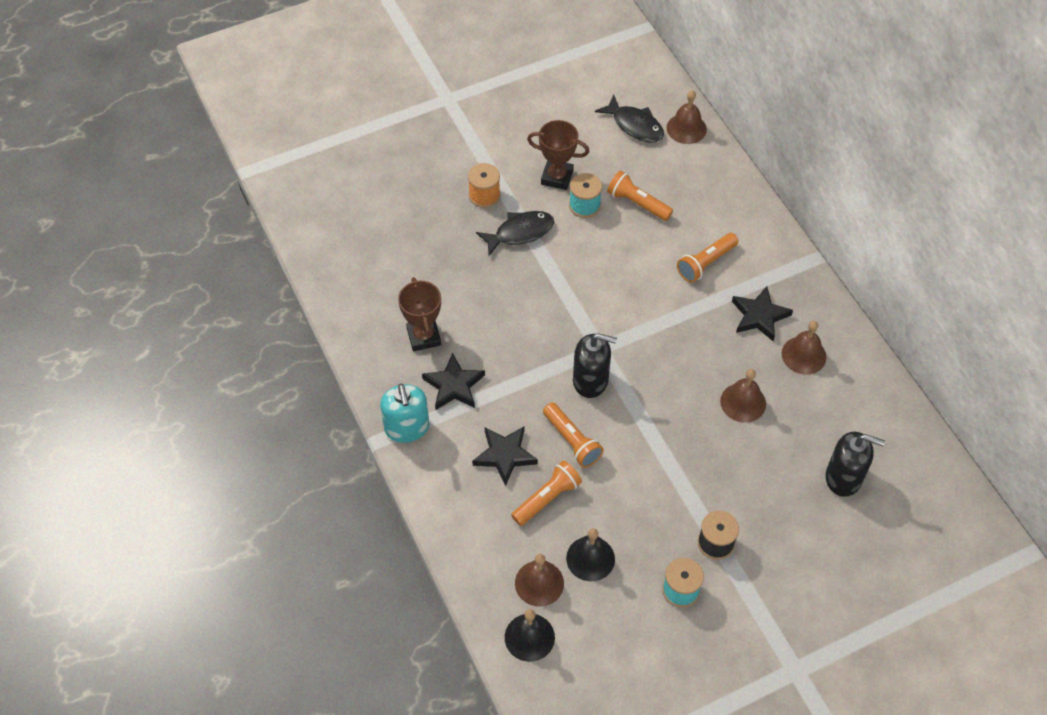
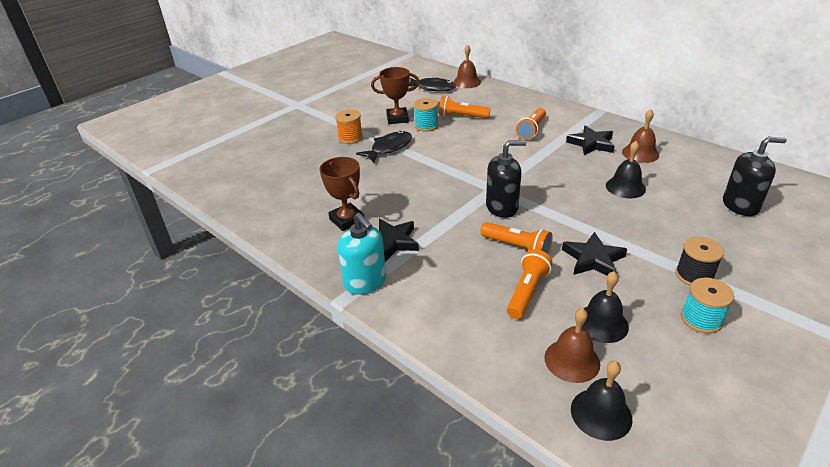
camera: 20 degrees left, 20 degrees down
black star [472,427,538,486] -> black star moved to [562,232,627,276]
brown bell [720,369,766,423] -> black bell [606,141,646,198]

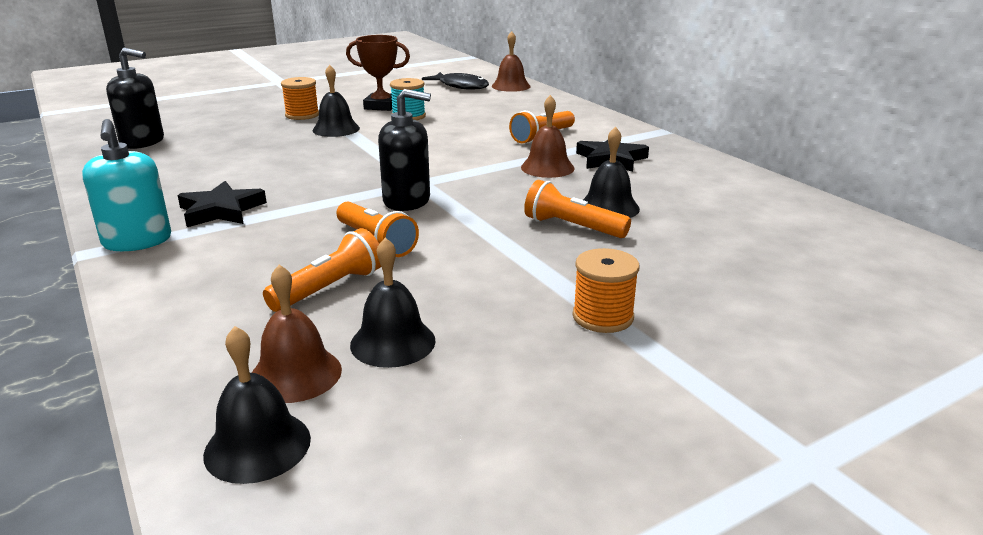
camera: 15 degrees right, 10 degrees down
brown trophy [320,157,364,231] -> none
black fish [356,131,412,163] -> black bell [312,65,360,137]
orange flashlight [439,96,491,119] -> orange flashlight moved to [524,180,631,238]
black star [562,232,627,276] -> none
brown bell [622,109,659,163] -> brown bell moved to [521,95,575,178]
black spool [675,237,724,286] -> orange spool [572,248,639,333]
turquoise spool [681,278,734,334] -> none
black soap dispenser [723,137,787,216] -> black soap dispenser moved to [106,48,164,149]

